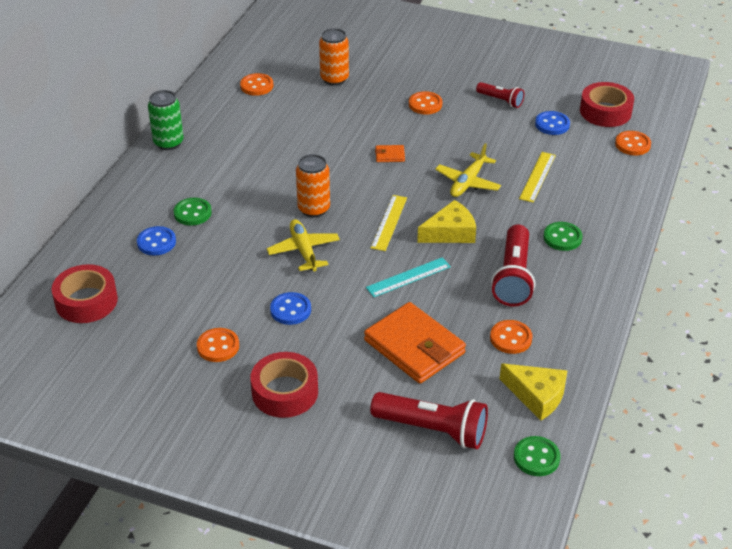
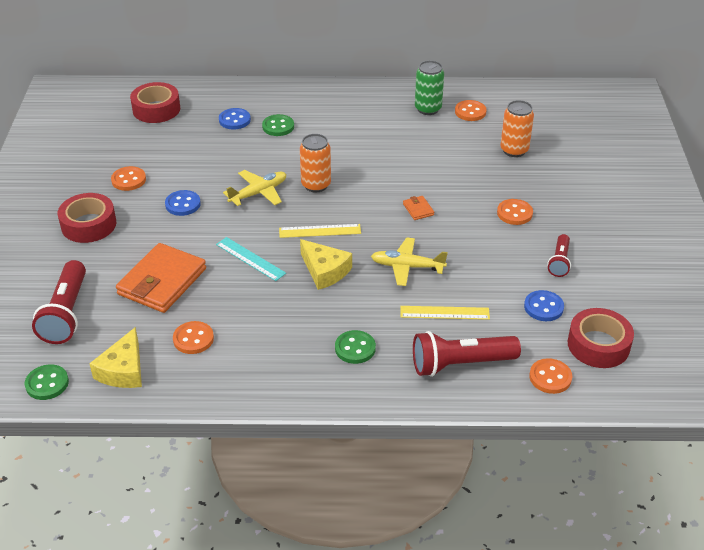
camera: 70 degrees right, 0 degrees up
green can [148,90,184,150] -> green can moved to [415,60,444,115]
red flashlight [491,224,535,306] -> red flashlight moved to [413,331,521,377]

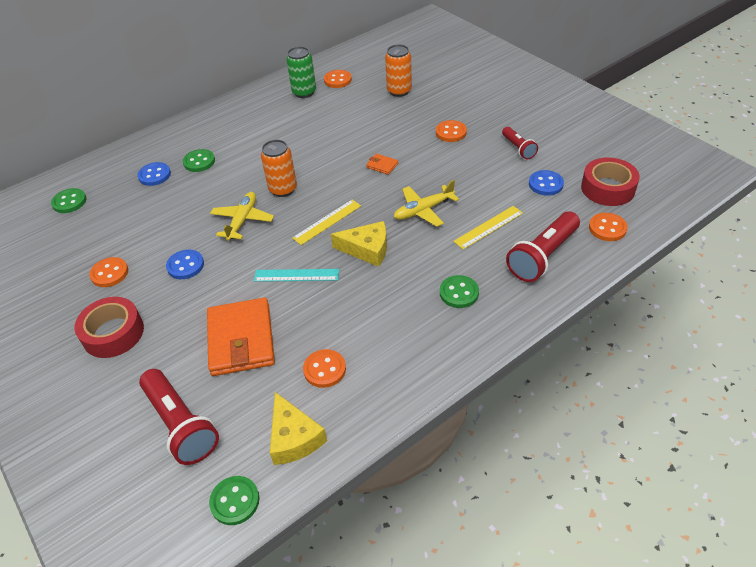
camera: 35 degrees left, 5 degrees up
red tape [130,82,180,123] -> green button [51,188,86,213]

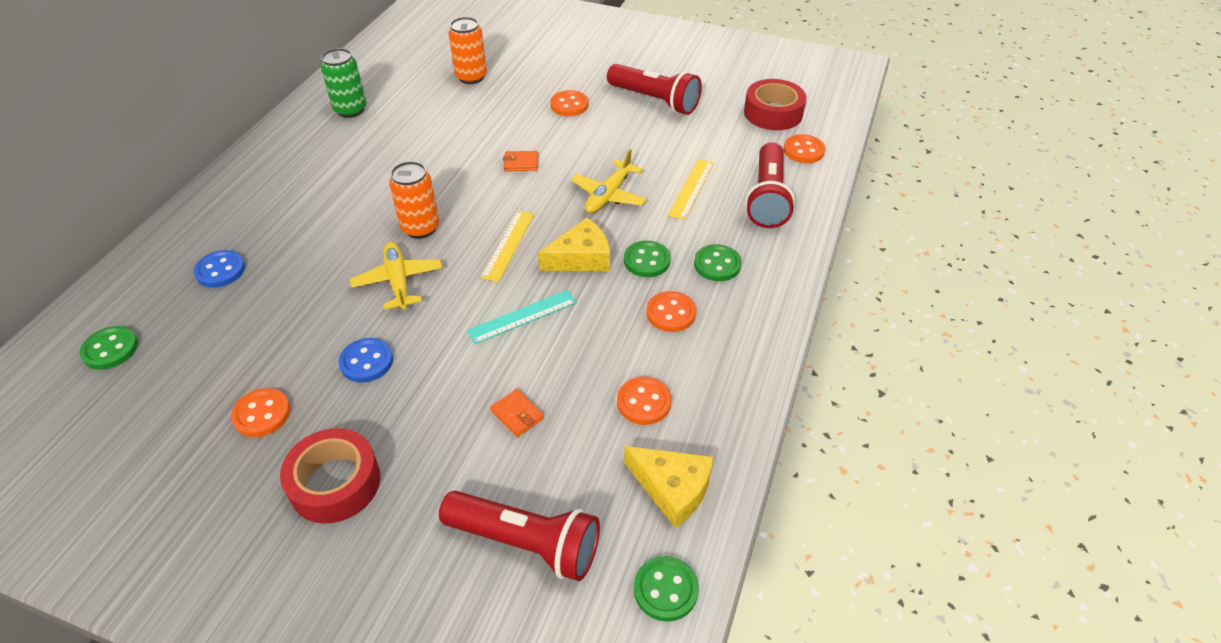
camera: 35 degrees left, 0 degrees up
green button [183,149,215,172] -> green button moved to [624,241,671,277]
orange wallet [207,298,275,376] -> orange wallet [490,389,544,437], size x0.41
orange button [324,70,352,88] -> orange button moved to [646,291,696,332]
red flashlight [502,127,538,159] -> red flashlight [607,64,702,115], size x1.76
blue button [529,170,564,196] -> none

